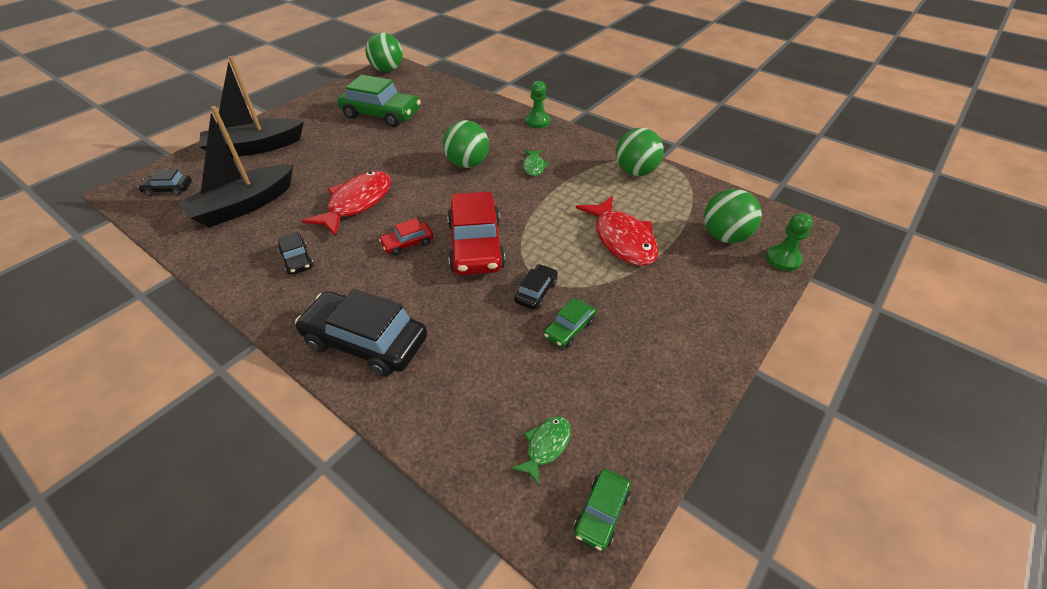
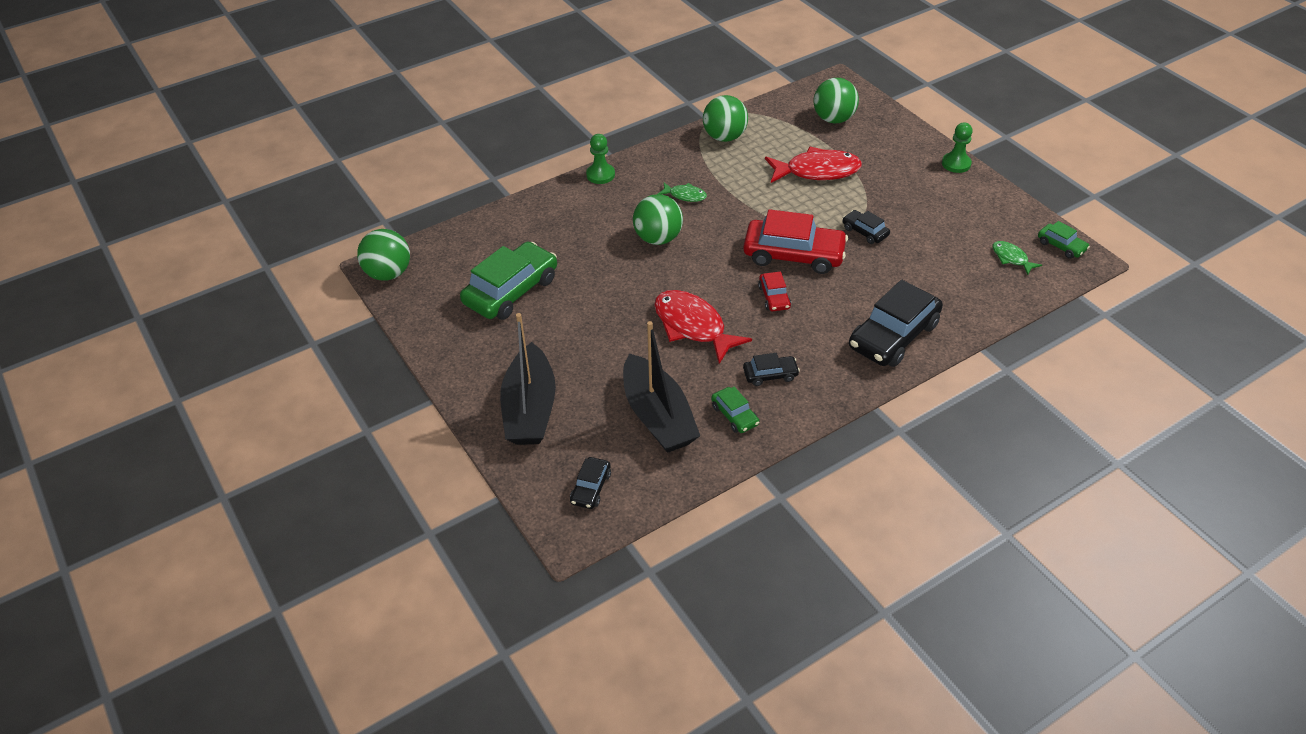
camera: 70 degrees left, 0 degrees up
green car [544,298,596,348] -> green car moved to [711,387,759,433]
green pawn [766,213,813,271] -> green pawn moved to [942,122,973,173]

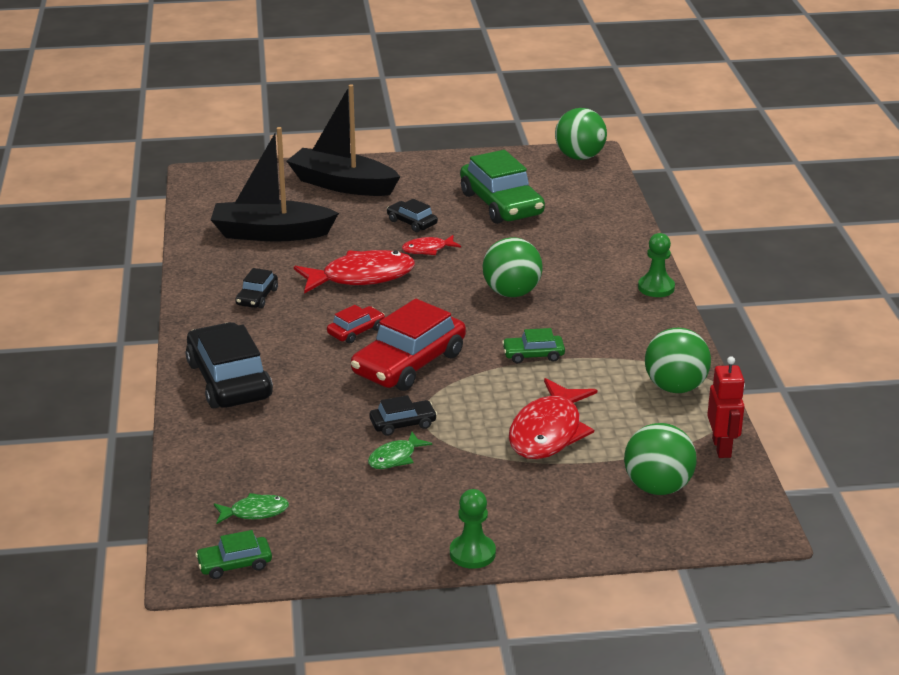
camera: 115 degrees right, 15 degrees down
black car [570,457,611,509] -> black car moved to [387,199,438,232]
green fish [658,182,707,202] -> green fish moved to [368,432,432,469]
green car [711,387,759,433] -> green car moved to [502,328,565,363]
red car [758,271,791,311] -> red car turned 120 degrees clockwise [327,305,385,344]
none -> red fish [402,235,461,255]
none -> red robot [707,356,745,458]

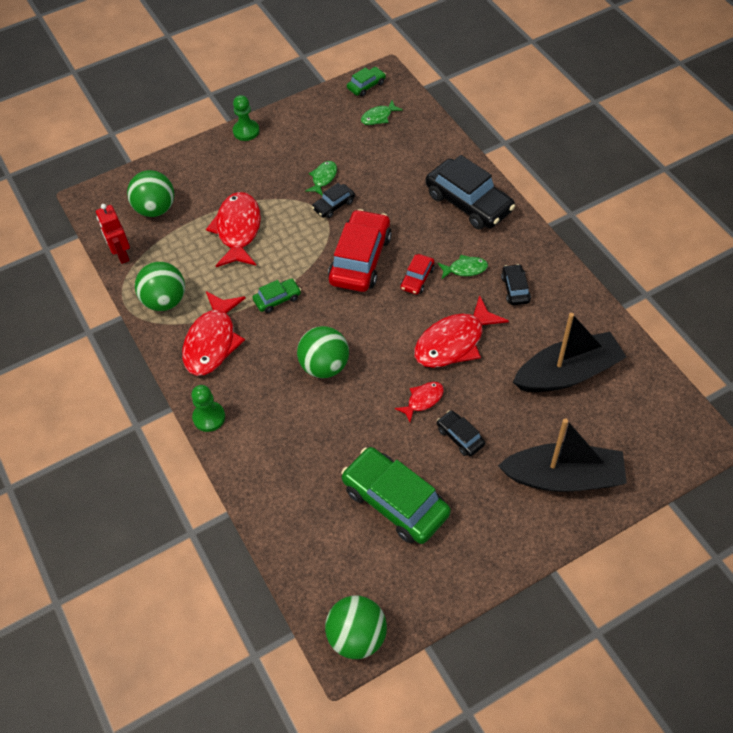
camera: 160 degrees right, 25 degrees up
black car [387,199,438,232] -> black car turned 150 degrees counterclockwise [437,410,485,457]
none -> red fish [182,291,246,376]
none -> green fish [438,255,488,279]

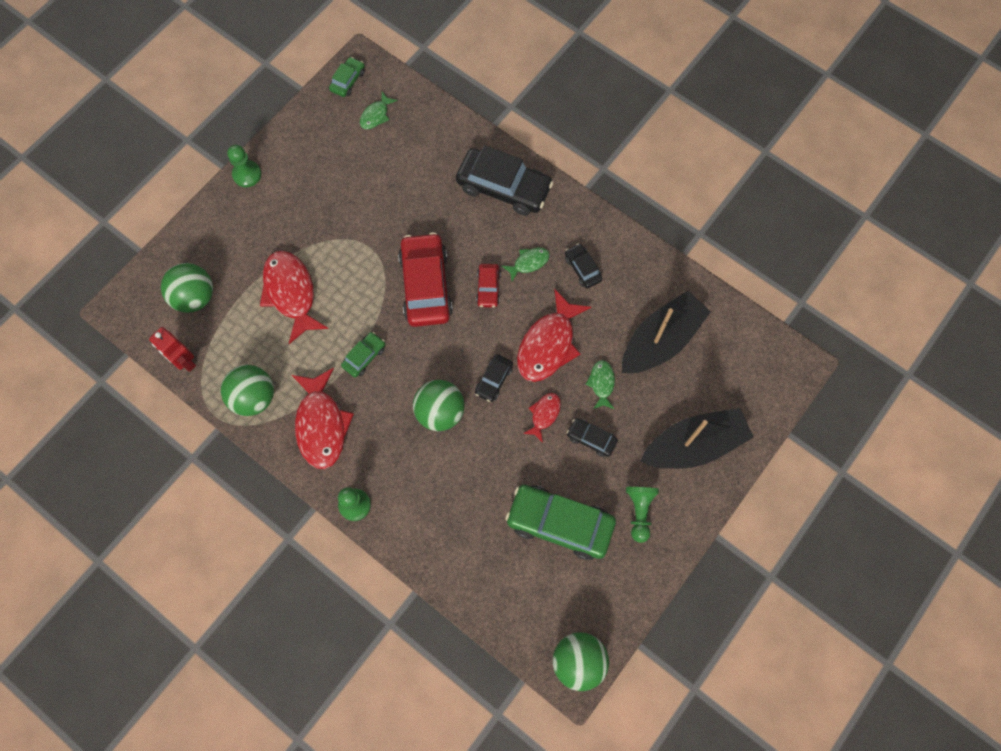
camera: 25 degrees left, 15 degrees up
green fish [305,161,337,196] -> green fish moved to [585,360,615,409]
black car [312,183,355,218] -> black car moved to [475,354,513,402]
none -> green pawn [626,487,659,543]

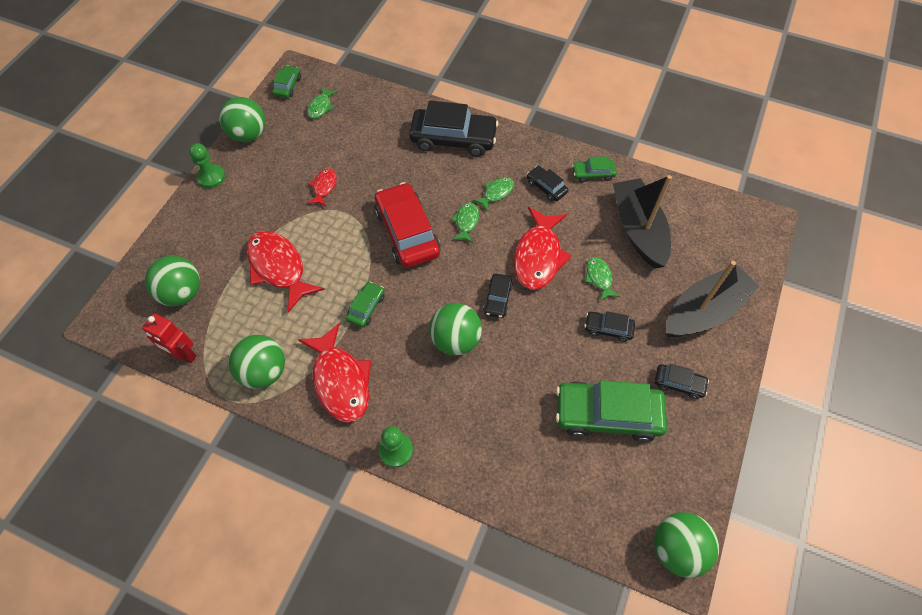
camera: 15 degrees left, 10 degrees down
red car [476,264,501,308] -> green fish [451,202,479,243]
red fish [523,393,561,443] -> red fish moved to [307,168,337,207]
black boat [622,291,711,373] -> black boat turned 45 degrees counterclockwise [613,175,672,269]
green pawn [626,487,659,543] -> black car [655,364,709,399]
none -> green ball [219,97,265,142]
none -> green car [572,156,617,183]

